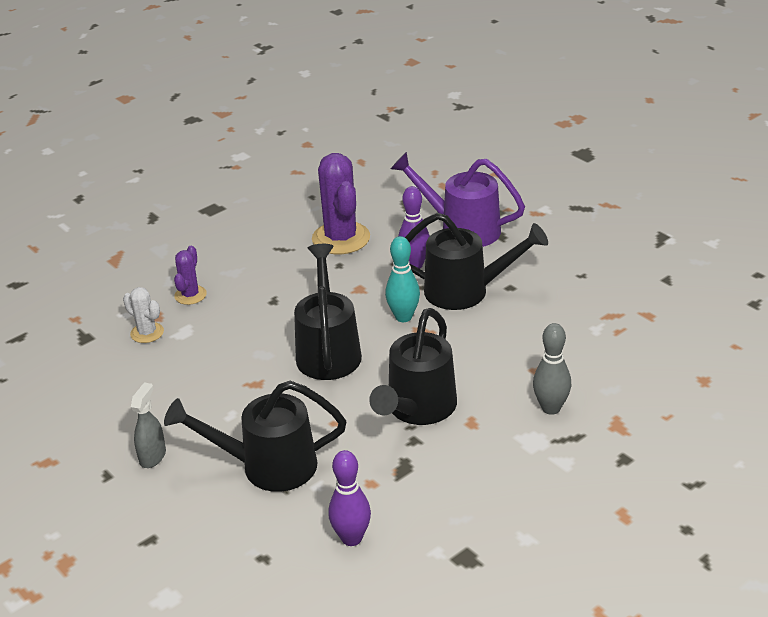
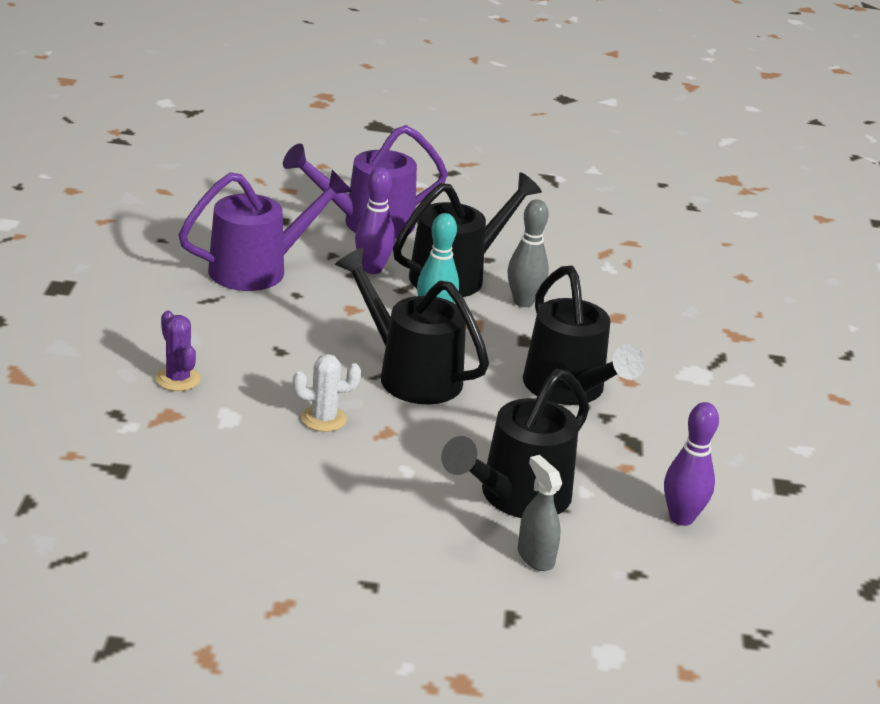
camera: 50 degrees left, 5 degrees down
white cactus [123,287,164,343] -> white cactus moved to [293,354,361,432]
grey spray bottle [131,382,166,468] -> grey spray bottle moved to [518,455,562,571]
purple cactus [312,153,370,254] -> purple watering can [179,170,353,291]
grey bowling pin [533,323,571,415] -> grey bowling pin moved to [507,199,549,307]

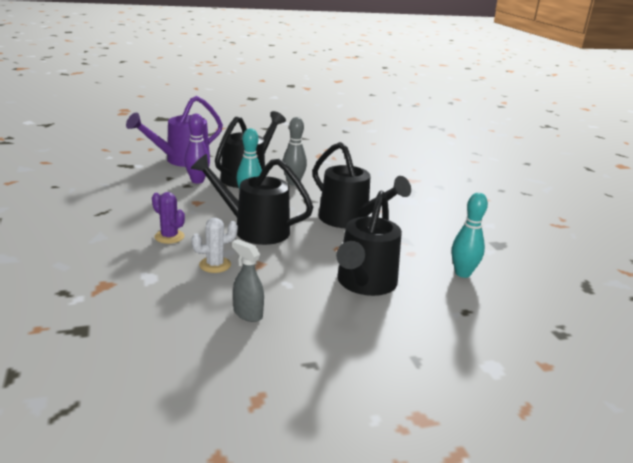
camera: 20 degrees left, 5 degrees down
purple cactus [156,311,201,391] -> purple cactus moved to [152,192,185,244]
purple watering can [179,170,353,291] -> none
grey spray bottle [518,455,562,571] -> grey spray bottle moved to [232,239,264,322]
purple bowling pin [664,402,719,526] -> turquoise bowling pin [451,193,488,278]

